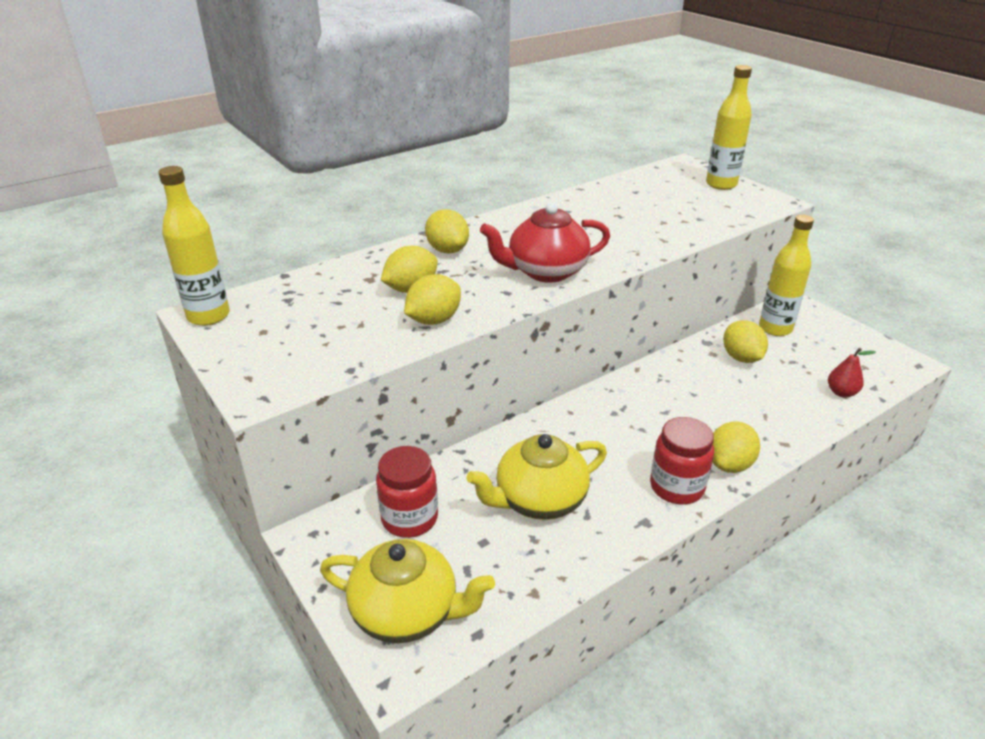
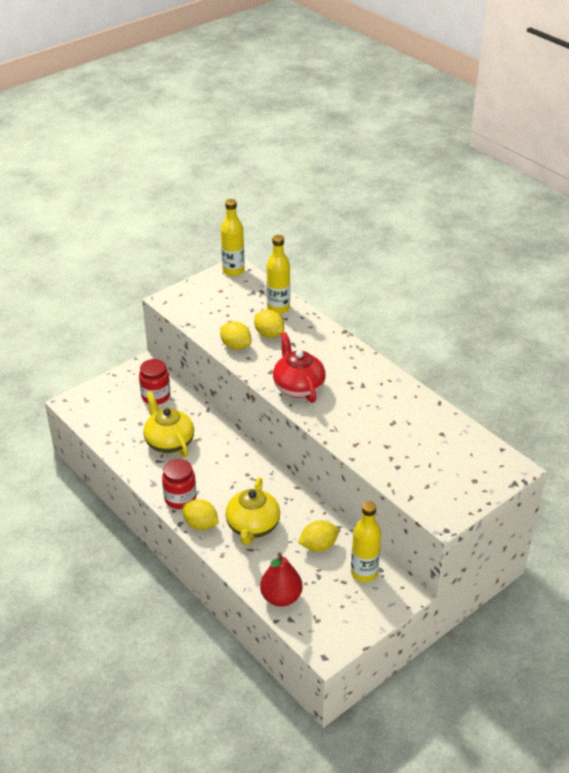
camera: 85 degrees right, 5 degrees up
yellow teapot [320,539,495,643] -> yellow teapot moved to [225,477,280,545]
yellow lemon [425,209,469,254] -> none
yellow bottle [706,65,752,190] -> yellow bottle moved to [267,235,290,314]
red pear [828,348,876,398] -> red pear [260,552,302,607], size x1.73

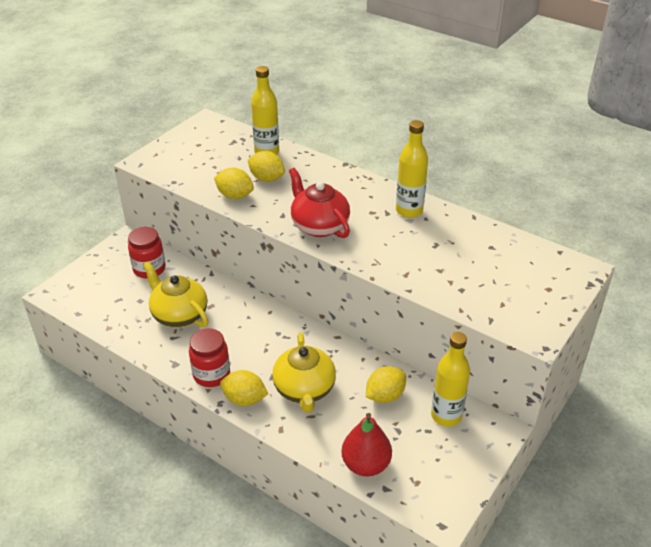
camera: 15 degrees left, 0 degrees up
yellow bottle [221,199,244,276] -> yellow bottle moved to [396,120,428,218]

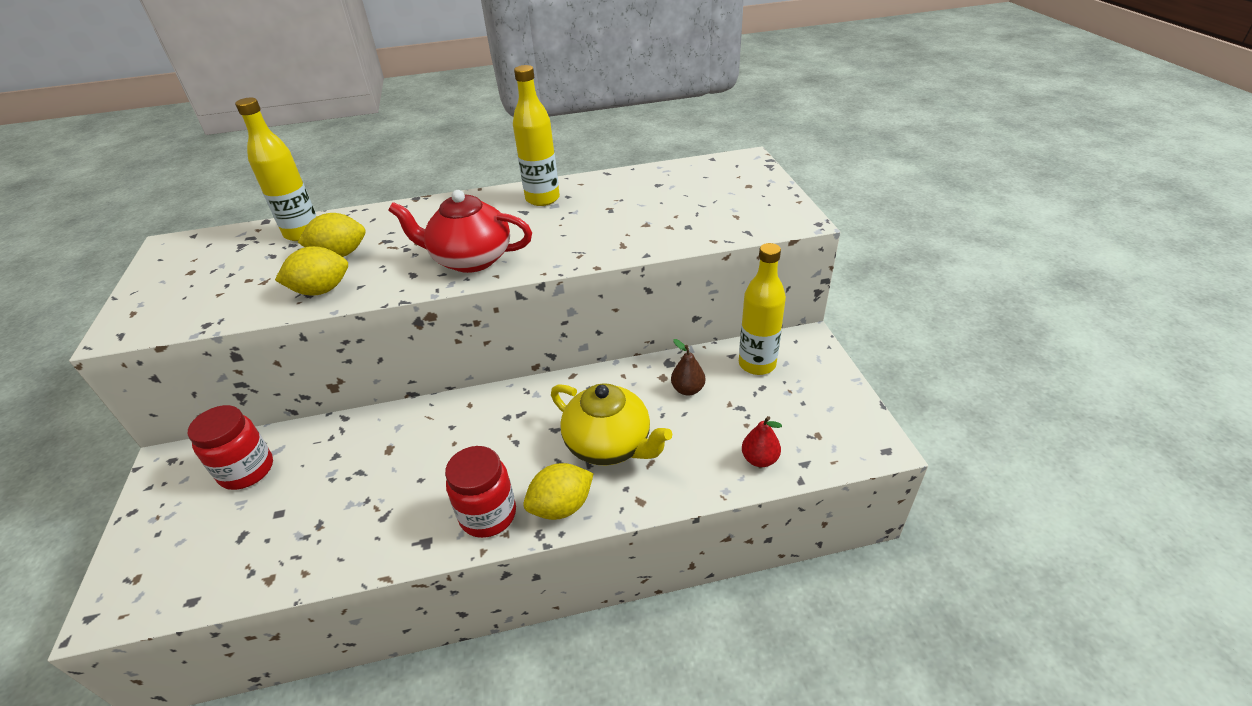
camera: 45 degrees left, 0 degrees up
yellow teapot [143,262,208,327] -> none
red pear [342,413,392,476] -> red pear [742,416,782,467], size x0.58
yellow lemon [366,366,406,403] -> brown pear [671,339,705,396]

